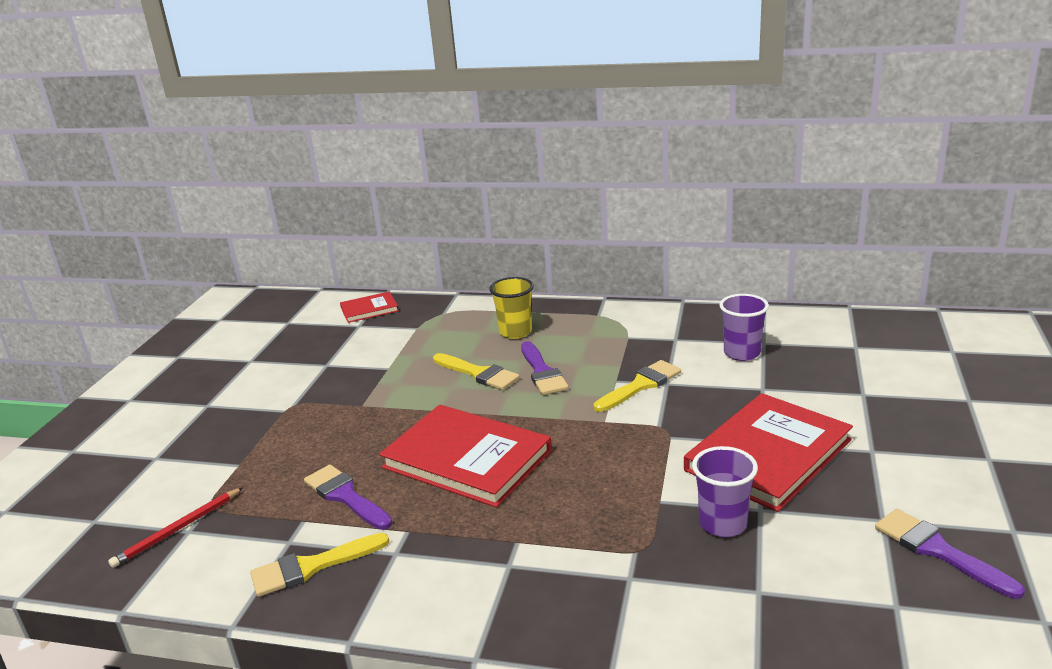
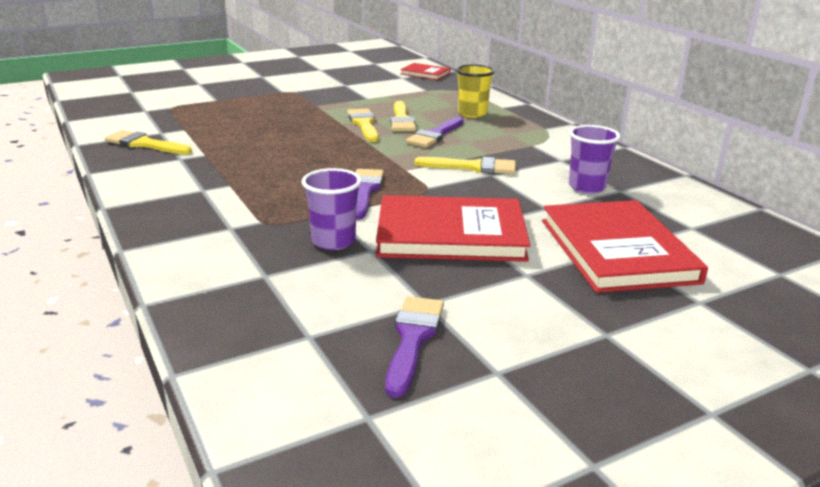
camera: 45 degrees right, 0 degrees up
red pencil [108,488,243,568] -> none
purple brush [304,465,392,530] -> purple brush moved to [355,169,384,220]
red book [379,405,552,508] -> red book moved to [542,200,708,293]
none -> yellow brush [347,108,379,142]

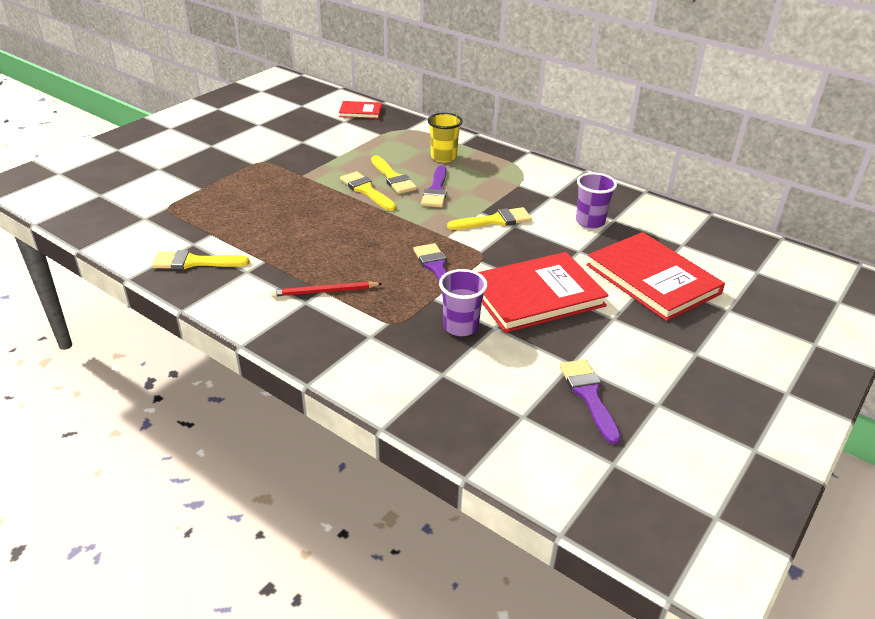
camera: 25 degrees left, 10 degrees up
none -> red pencil [271,281,382,297]

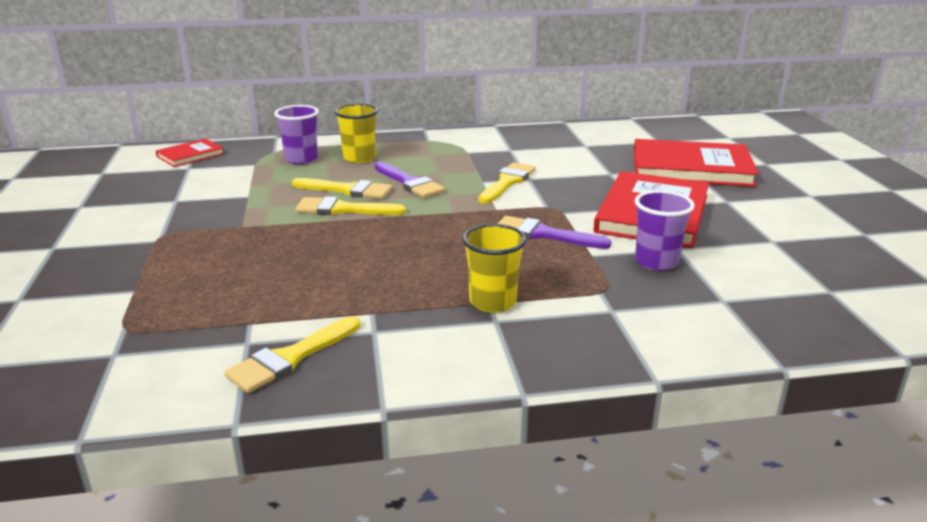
camera: 45 degrees left, 10 degrees down
red pencil [271,281,382,297] -> yellow cup [462,224,527,313]
purple brush [560,359,621,445] -> none
purple cup [576,173,617,229] -> purple cup moved to [274,105,319,165]

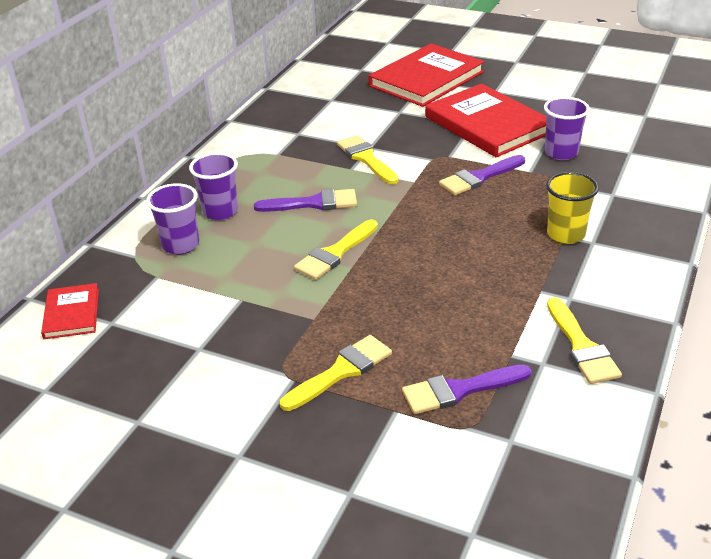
camera: 55 degrees left, 10 degrees up
yellow brush [292,178,392,199] -> yellow brush moved to [280,335,392,411]
yellow cup [335,104,378,163] -> purple cup [189,152,238,221]
none -> purple brush [402,365,532,414]

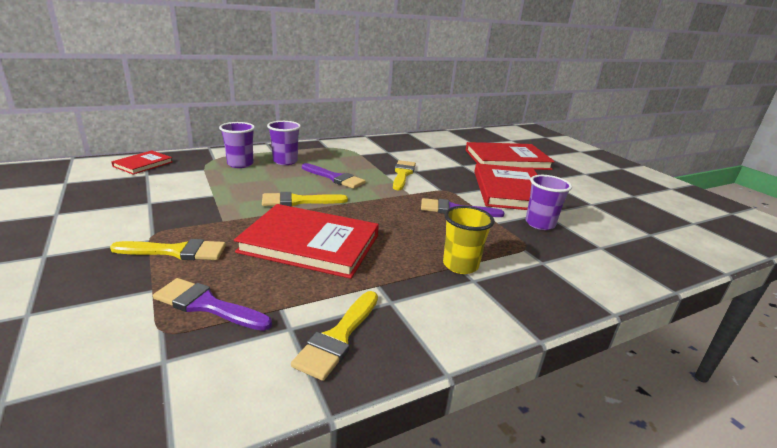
camera: 35 degrees right, 10 degrees down
none -> red book [234,204,379,279]

